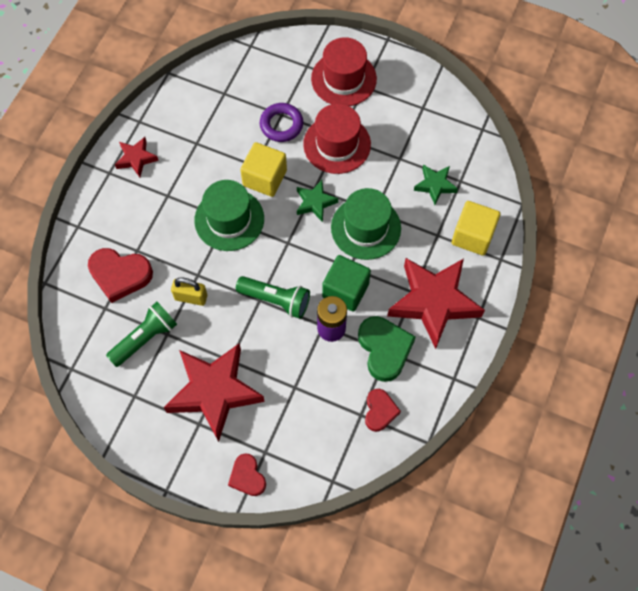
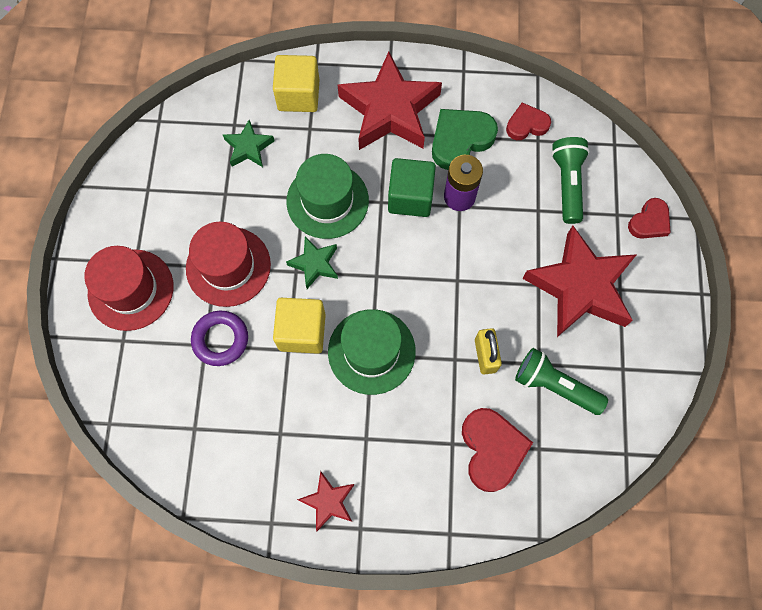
camera: 110 degrees left, 5 degrees up
green flashlight [236,276,310,319] -> green flashlight moved to [551,137,590,224]

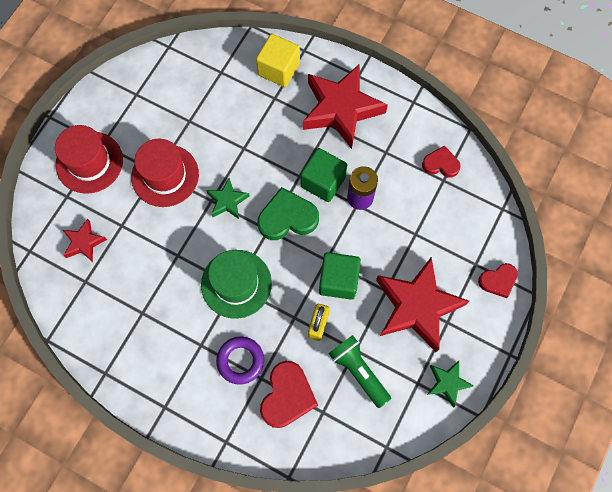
camera: 25 degrees right, 0 degrees up
purple ring [191,311,248,366] -> purple ring moved to [216,336,264,385]
green star [223,120,274,167] -> green star moved to [427,361,474,408]
yellow cube [273,298,326,354] -> none
green hat [286,154,369,239] -> none
red star [297,471,354,532] -> red star moved to [63,219,107,262]
green heart [432,109,498,170] -> green heart moved to [258,187,319,240]
green flashlight [551,137,590,224] -> none
none -> green cube [319,252,361,300]

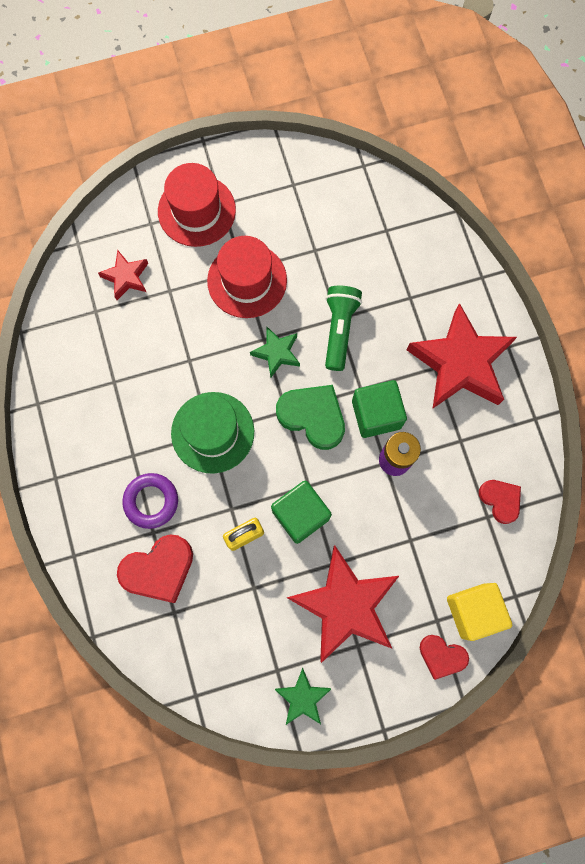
camera: 45 degrees right, 5 degrees up
yellow cube [256,34,300,87] -> yellow cube moved to [447,583,512,641]
green flashlight [328,335,391,408] -> green flashlight moved to [325,286,362,371]

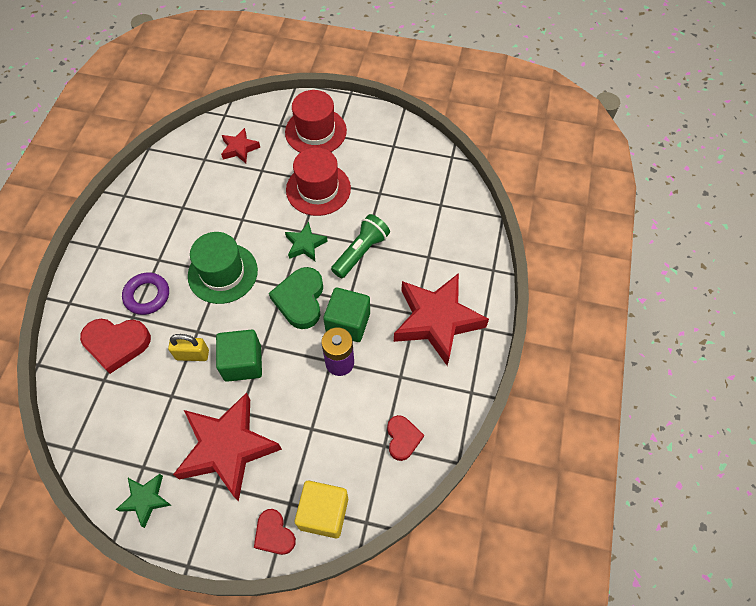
camera: 30 degrees right, 15 degrees down
green heart [276,385,345,450] -> green heart turned 150 degrees counterclockwise [269,267,323,329]

